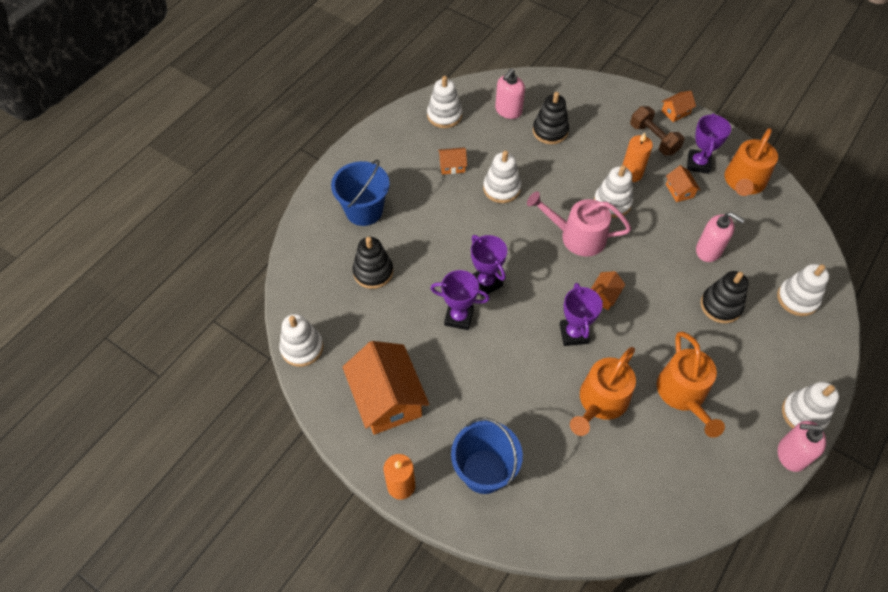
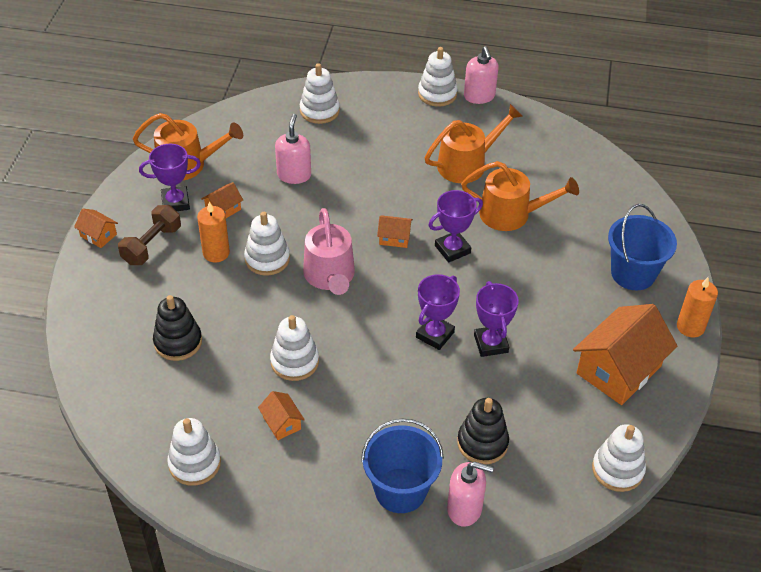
camera: 115 degrees left, 10 degrees down
pink soap dispenser [495,68,525,119] -> pink soap dispenser moved to [447,461,494,527]
black stacking toy [701,271,748,323] -> none

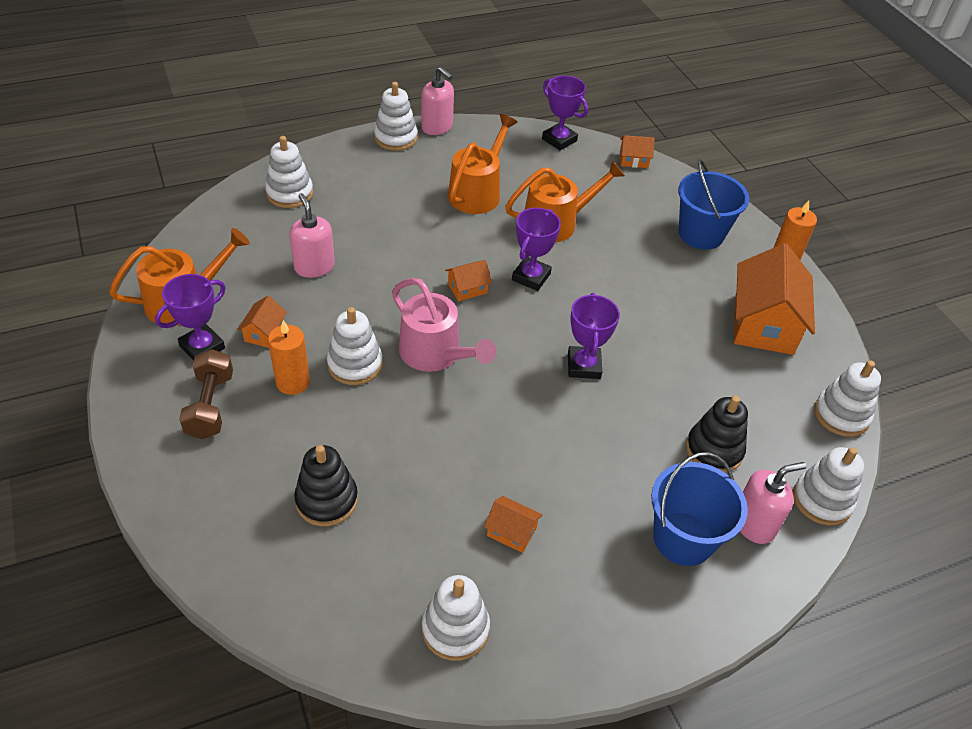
camera: 35 degrees left, 0 degrees up
orange house [74,208,118,248] -> orange house moved to [620,135,655,168]
white stacking toy [270,315,319,381] -> white stacking toy moved to [793,447,864,526]
purple trophy [474,281,519,357] -> purple trophy moved to [542,76,588,150]

